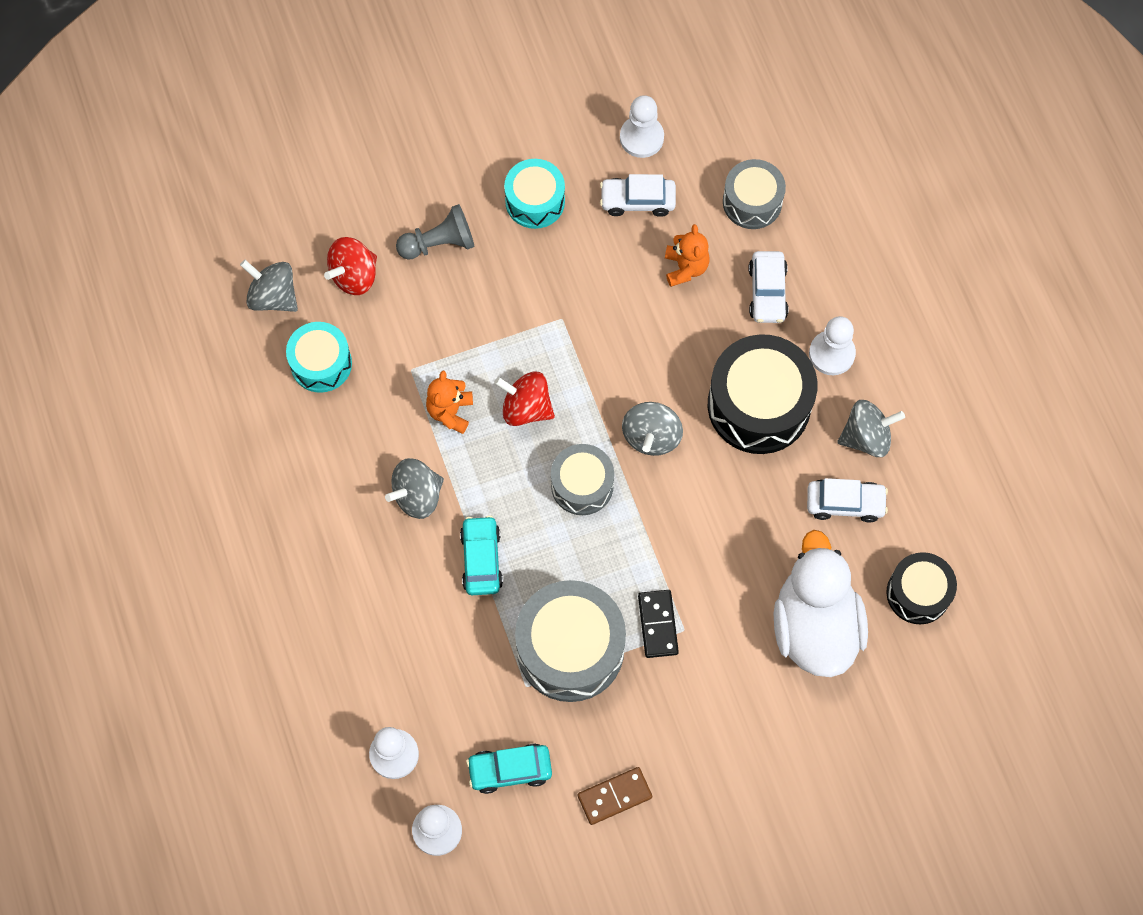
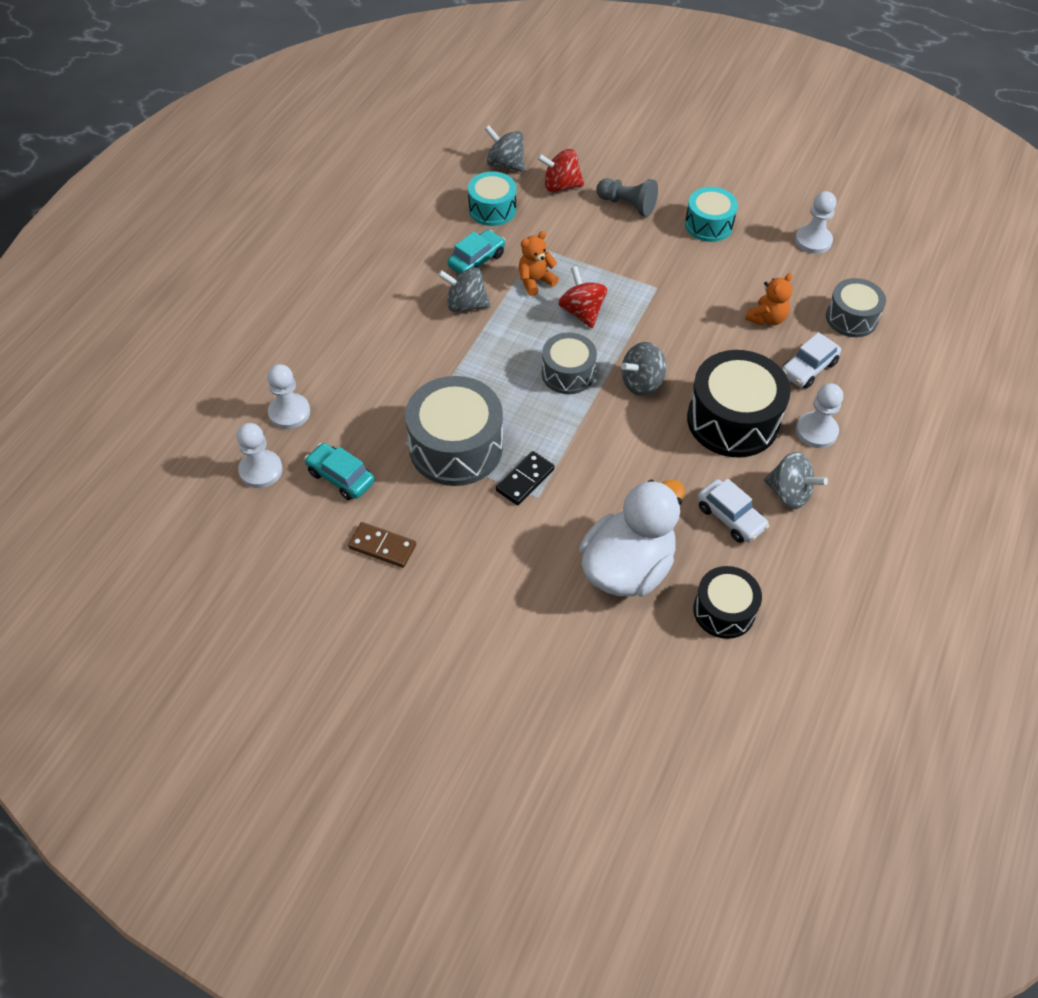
camera: 45 degrees right, 15 degrees down
grey spinning top [240,260,298,312] -> grey spinning top turned 45 degrees counterclockwise [485,126,525,172]
turquoise car [460,515,503,595] -> turquoise car moved to [447,230,505,274]
white car [600,174,676,217] -> none

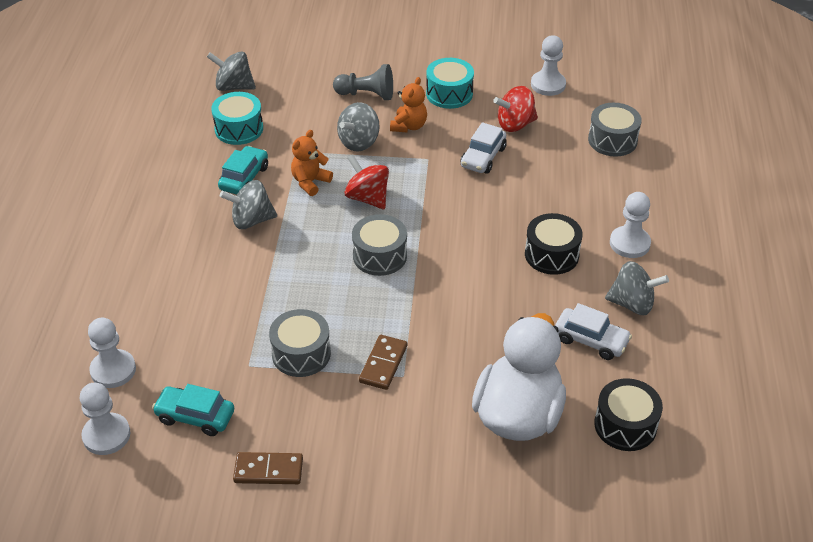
camera: 20 degrees left, 10 degrees down
grey drum [405,376,503,486] -> grey drum [269,309,331,377], size x0.60
black domino [496,451,555,505] -> brown domino [359,335,407,390]
red spinning top [537,149,584,192] -> red spinning top moved to [493,86,538,132]
grey spinning top [621,342,666,396] -> grey spinning top moved to [337,102,380,152]
black drum [687,350,791,457] -> black drum [525,213,583,275], size x0.60
orange teddy bear [745,273,792,326] -> orange teddy bear moved to [390,77,427,132]
white car [782,332,841,389] -> white car moved to [460,122,507,174]

